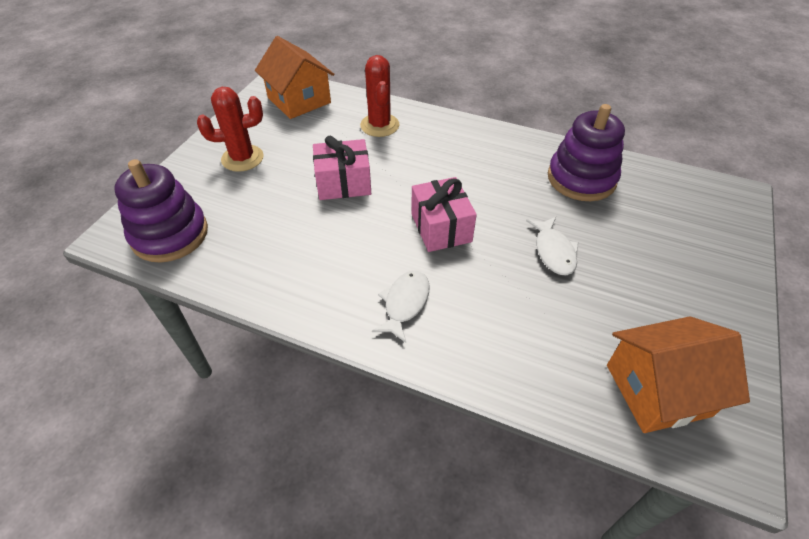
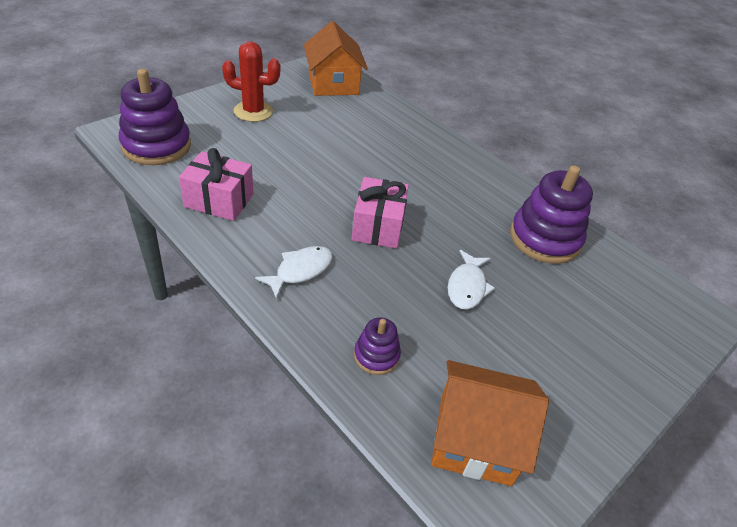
camera: 20 degrees right, 5 degrees down
pink gift [313,136,371,200] -> pink gift moved to [179,148,253,221]
red cactus [360,55,399,137] -> none
none -> purple stacking toy [354,317,401,375]

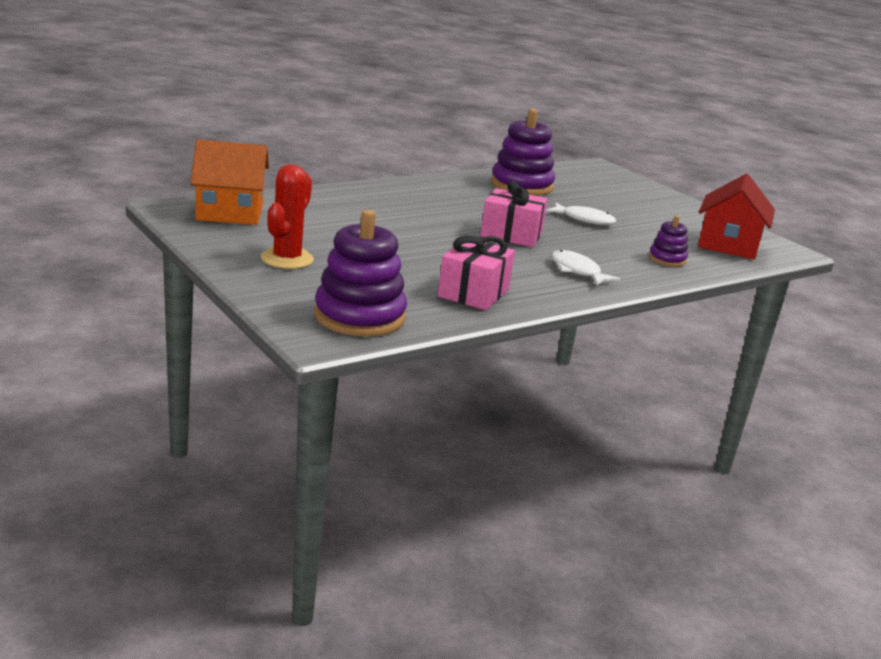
camera: 80 degrees left, 20 degrees down
orange house [431,360,549,486] -> red house [698,174,775,260]

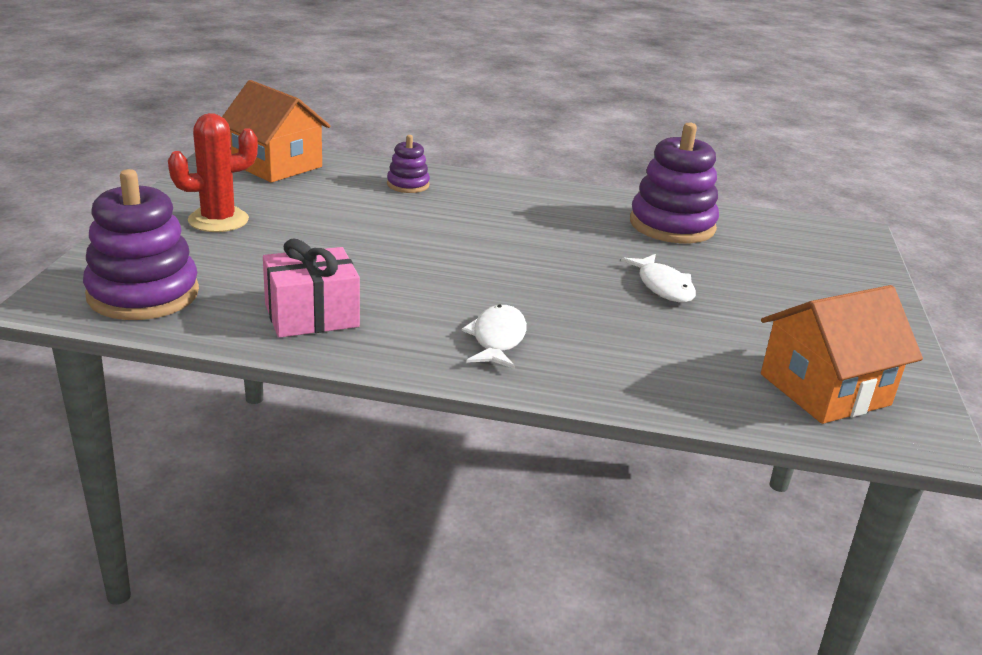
camera: 45 degrees right, 5 degrees up
pink gift [480,181,548,247] -> none
purple stacking toy [649,215,688,267] -> purple stacking toy moved to [387,135,430,193]
red house [698,174,775,260] -> orange house [761,285,923,424]

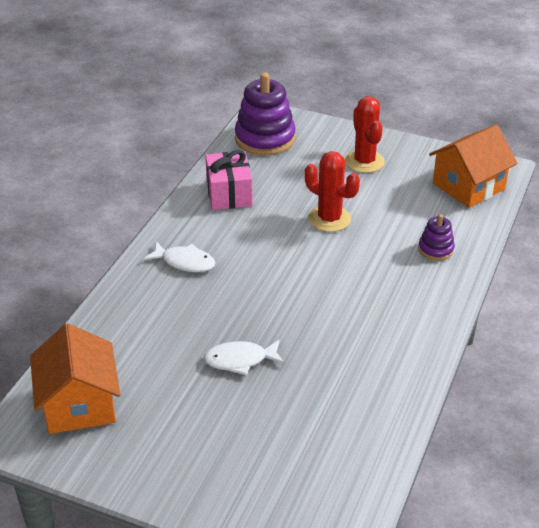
camera: 105 degrees right, 10 degrees up
purple stacking toy [630,122,719,243] -> none
none -> red cactus [305,151,360,232]

